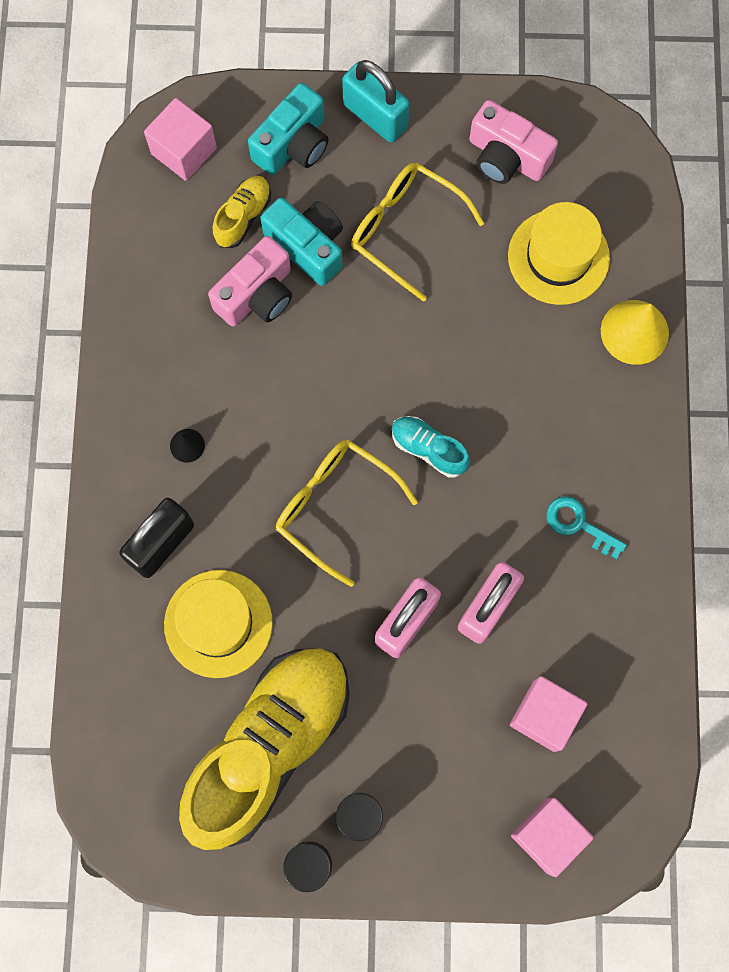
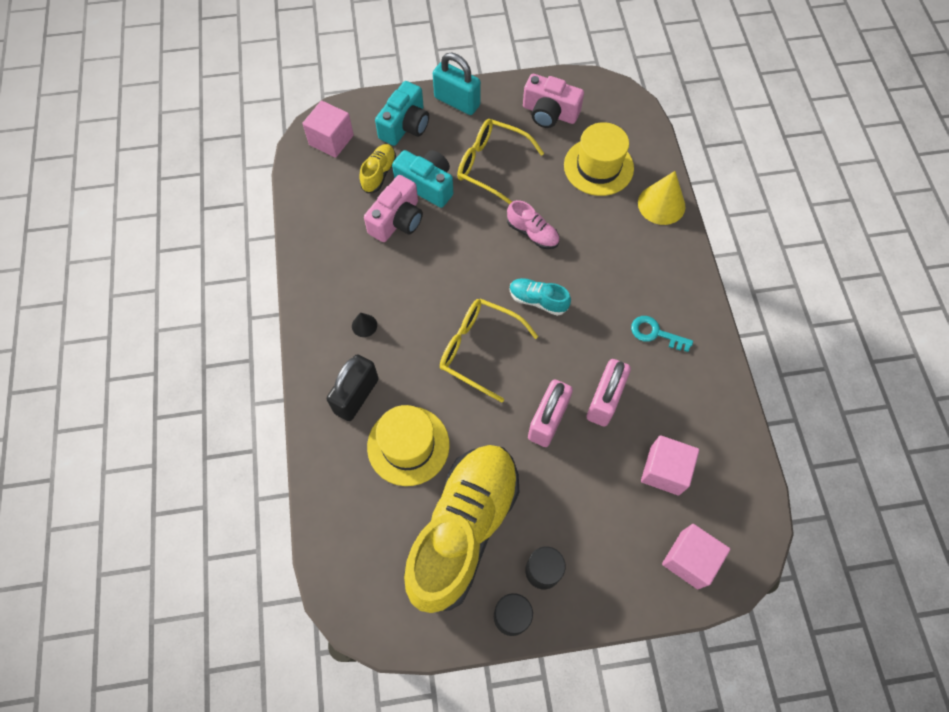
camera: 10 degrees left, 10 degrees down
none -> pink shoe [507,200,560,249]

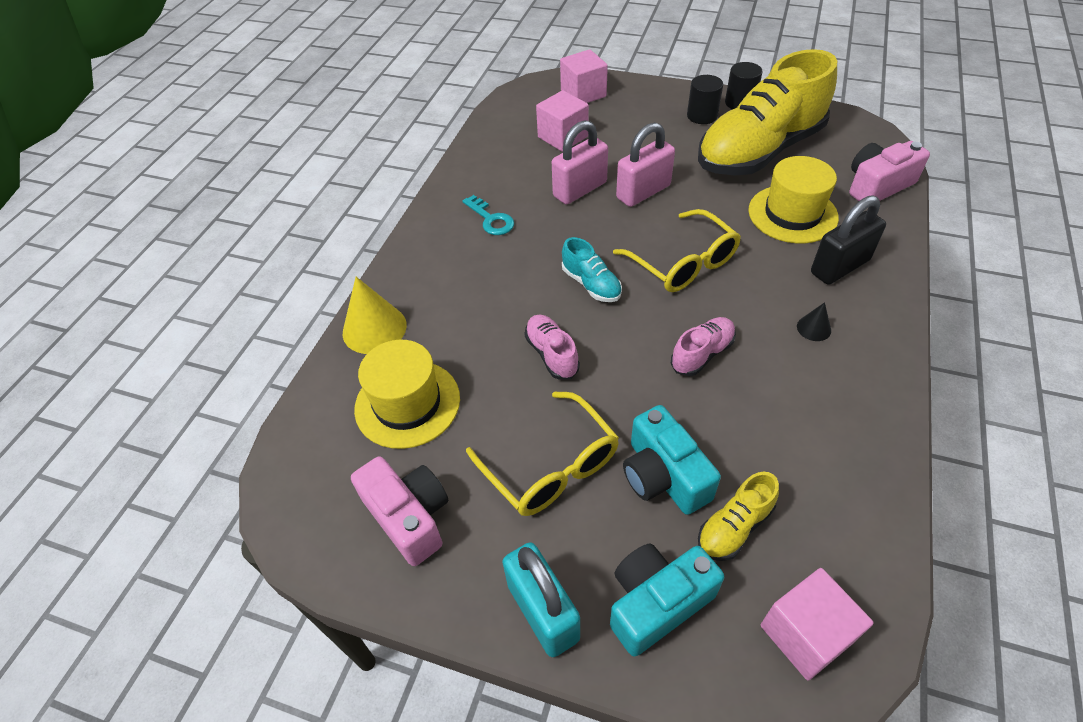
camera: 150 degrees left, 15 degrees down
pink camera [364,175,423,242] -> pink camera moved to [849,141,930,201]
none -> pink shoe [671,317,736,376]

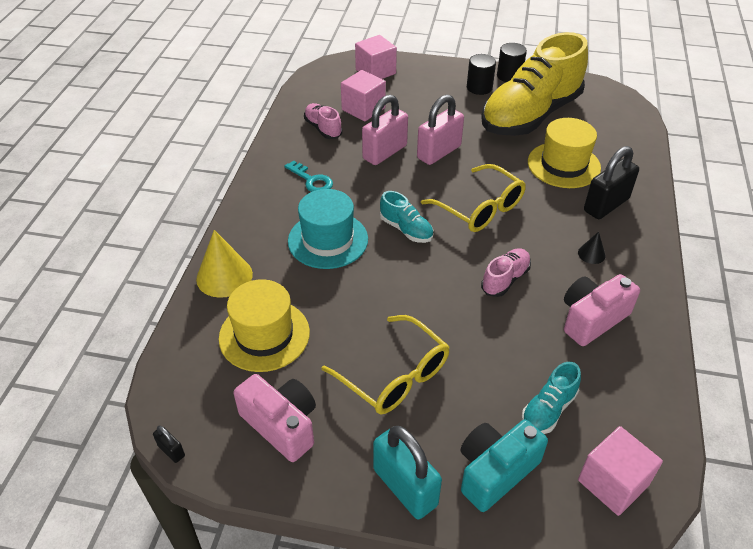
camera: 10 degrees left, 5 degrees down
pink shoe [525,314,580,380] -> pink shoe moved to [304,103,342,139]
turquoise camera [623,405,721,515] -> none
yellow shoe [698,472,779,561] -> turquoise shoe [521,362,581,434]
pink camera [849,141,930,201] -> pink camera moved to [564,274,640,346]
none -> black padlock [153,425,185,463]
none -> turquoise hat [288,189,368,269]

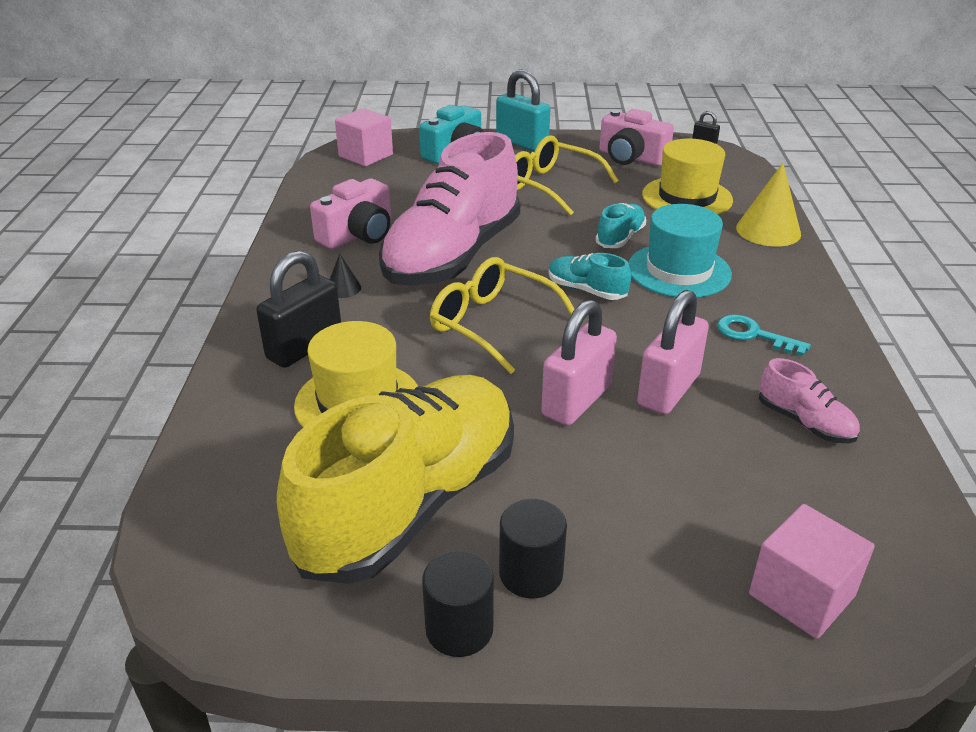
camera: 170 degrees right, 10 degrees down
pink cube [341,70,386,121] -> none
pink shoe [481,248,531,297] -> pink shoe [379,132,520,286], size x2.44
turquoise shoe [521,362,581,434] -> turquoise shoe moved to [596,203,646,248]

